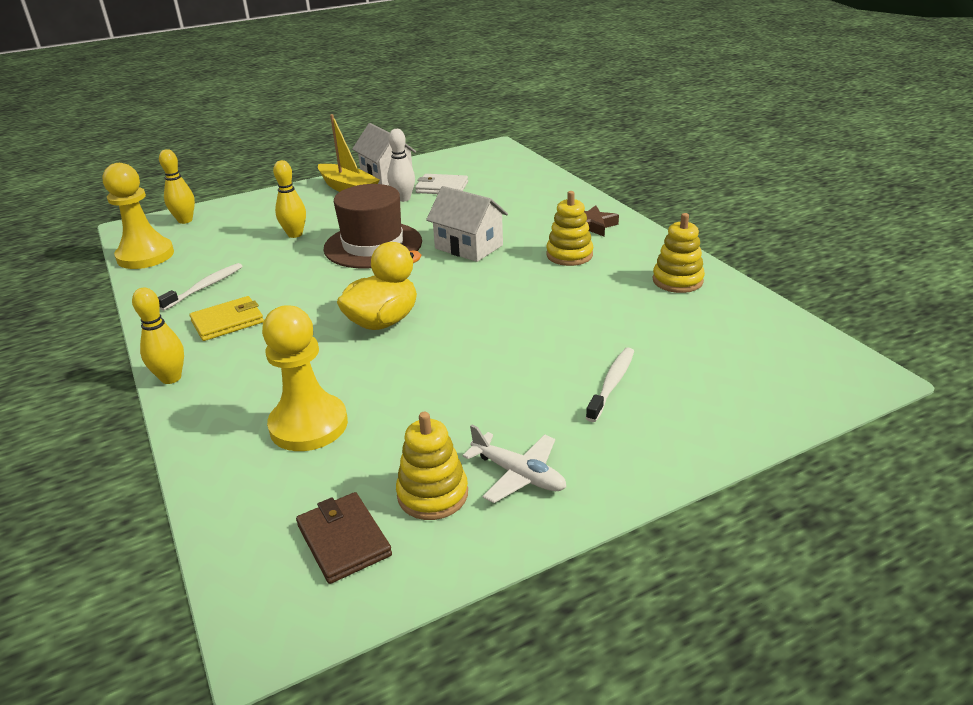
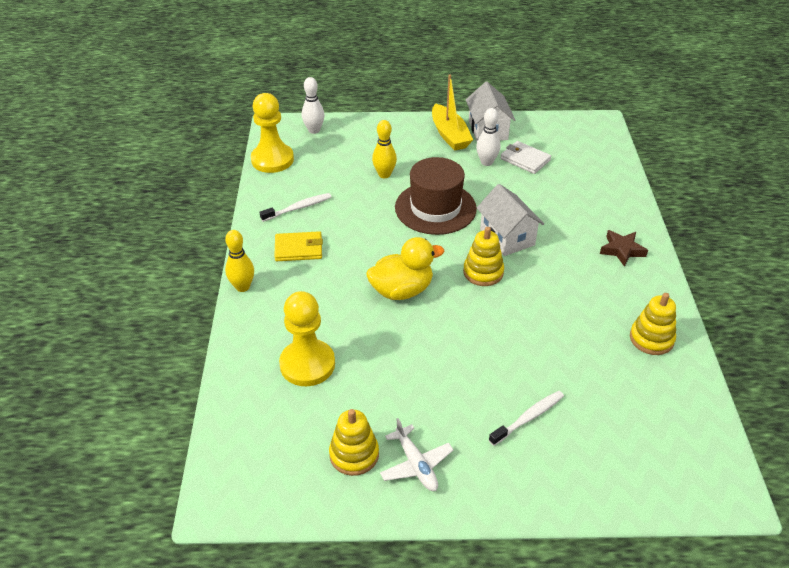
camera: 25 degrees right, 10 degrees up
yellow bowling pin [159,149,195,224] -> white bowling pin [302,77,325,134]
brown wallet [296,492,392,584] -> none
yellow stacking toy [546,191,593,266] -> yellow stacking toy moved to [463,227,504,286]

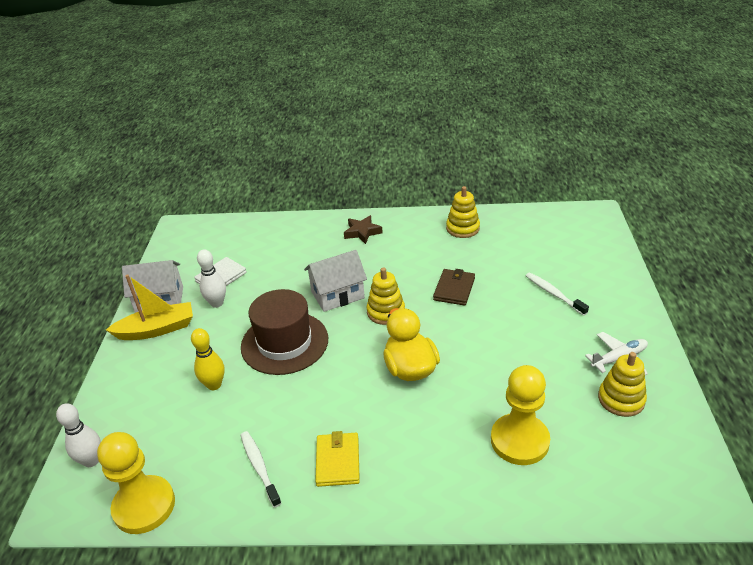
camera: 85 degrees left, 5 degrees down
yellow bowling pin [225,230,254,292] -> none
none -> brown wallet [433,269,475,306]

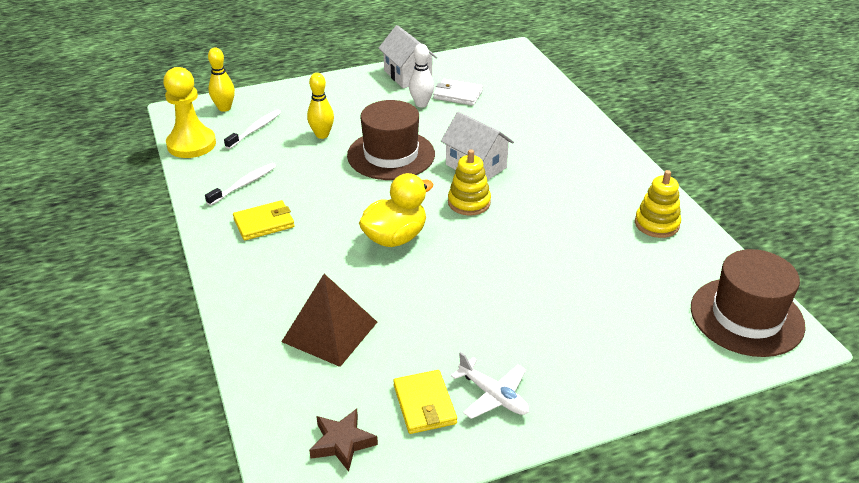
camera: 65 degrees right, 0 degrees up
white bowling pin [56,403,101,467] -> yellow bowling pin [208,47,235,112]
yellow boat [106,274,193,340] -> none
brown star [344,215,383,244] -> brown star moved to [309,409,378,472]
brown wallet [433,269,475,306] -> none
yellow pawn [491,365,550,465] -> brown pyramid [281,274,377,367]
white toothbrush [526,273,589,316] -> white toothbrush moved to [224,109,281,149]
yellow stacking toy [598,352,647,417] -> yellow wallet [393,370,457,434]
none -> brown hat [691,249,806,357]

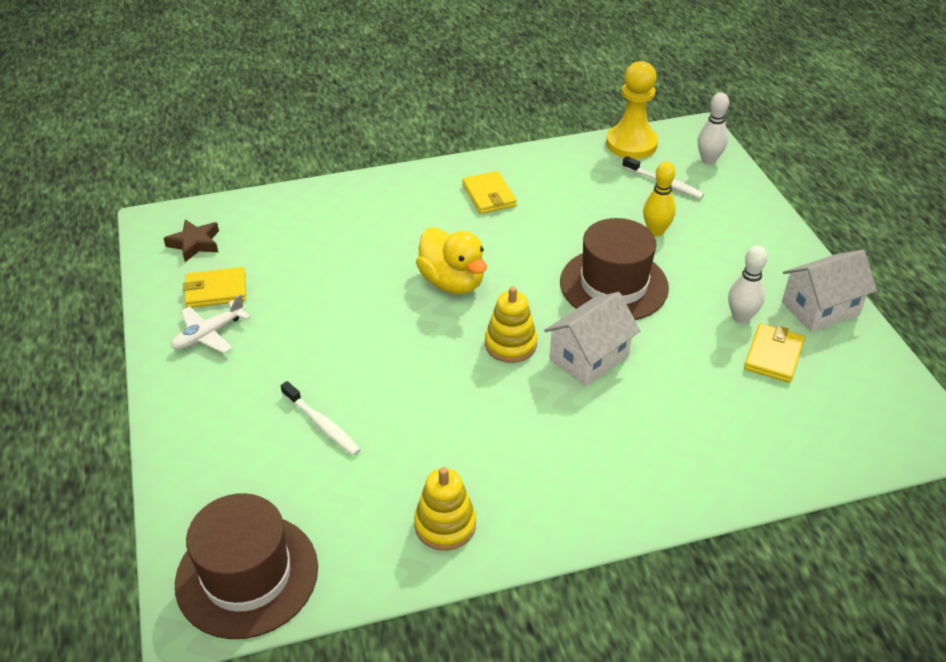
camera: 95 degrees right, 5 degrees up
white toothbrush [205,163,276,206] -> white toothbrush moved to [281,381,361,456]
yellow bowling pin [208,47,235,112] -> white bowling pin [698,92,729,165]
brown pyramid [281,274,377,367] -> none
white wallet [433,79,483,106] -> yellow wallet [744,324,805,383]

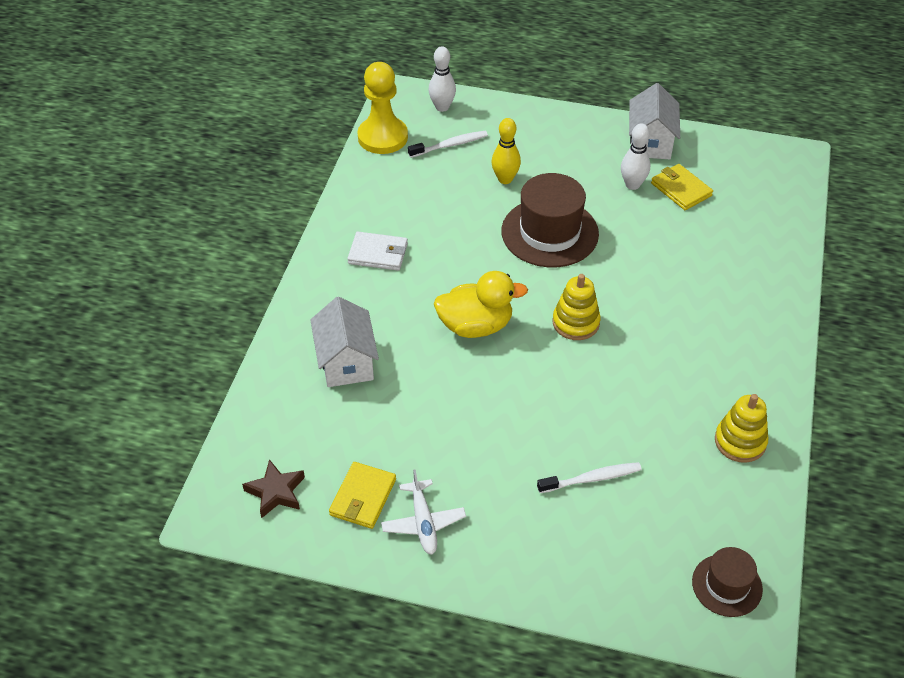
camera: 60 degrees left, 5 degrees up
brown hat [175,493,318,639] -> brown hat [692,547,763,617], size x0.56
yellow wallet [462,171,517,214] -> white wallet [347,232,408,271]
white house [544,292,640,387] -> white house moved to [310,297,379,387]

